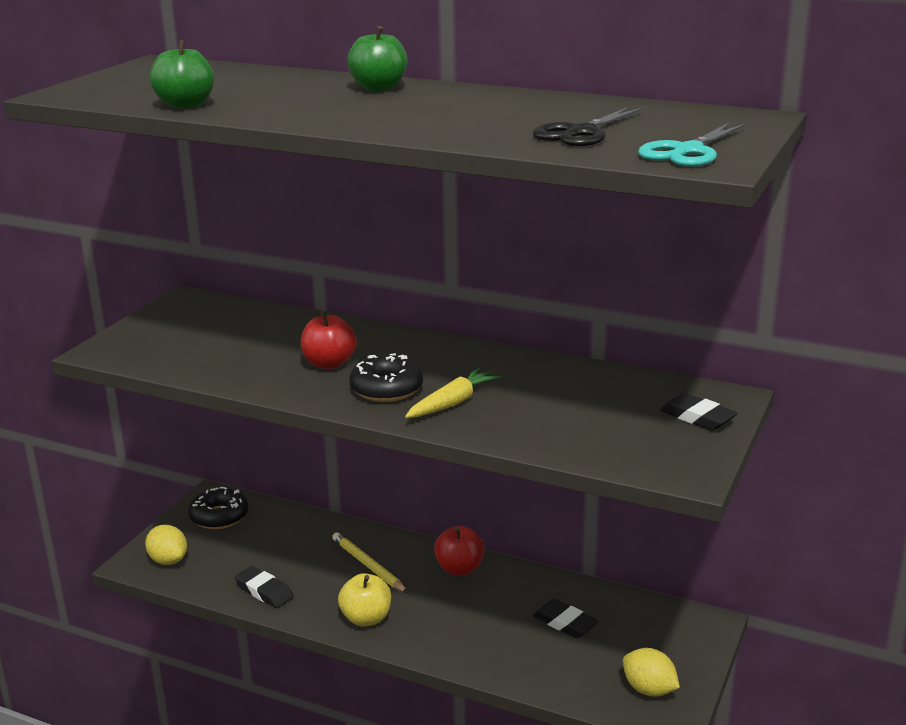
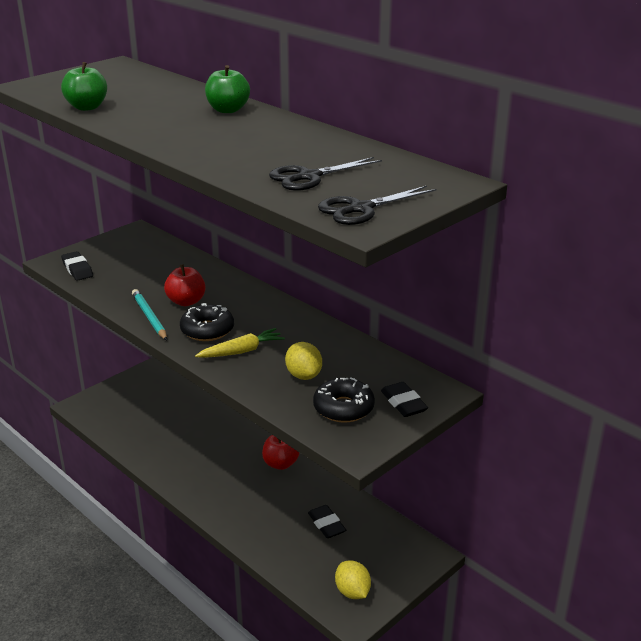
camera: 20 degrees right, 5 degrees up
yellow lemon [145,525,187,565] -> yellow lemon moved to [285,342,322,380]
black donut [188,487,248,529] -> black donut moved to [313,378,375,422]
black eraser [235,566,294,608] -> black eraser moved to [61,251,93,281]
yellow pencil [332,532,408,593] -> none
yellow apple [338,573,391,627] -> none
turquoise scissors [638,122,748,167] -> black scissors [318,186,437,225]
none -> turquoise pencil [132,289,167,340]

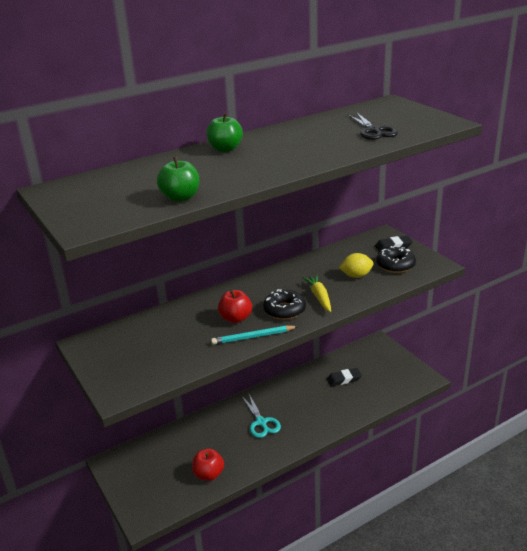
camera: 75 degrees left, 0 degrees up
black eraser [61,251,93,281] -> none
red apple [262,435,300,470] -> red apple moved to [192,449,224,481]
black scissors [318,186,437,225] -> none
yellow lemon [335,560,371,599] -> none
none -> turquoise scissors [242,394,281,438]

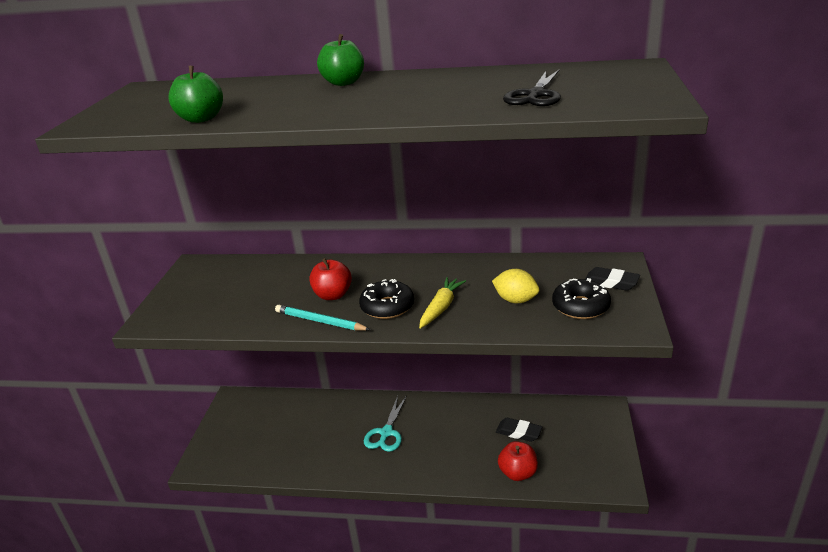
camera: 40 degrees right, 0 degrees up
red apple [192,449,224,481] -> red apple moved to [498,441,538,481]

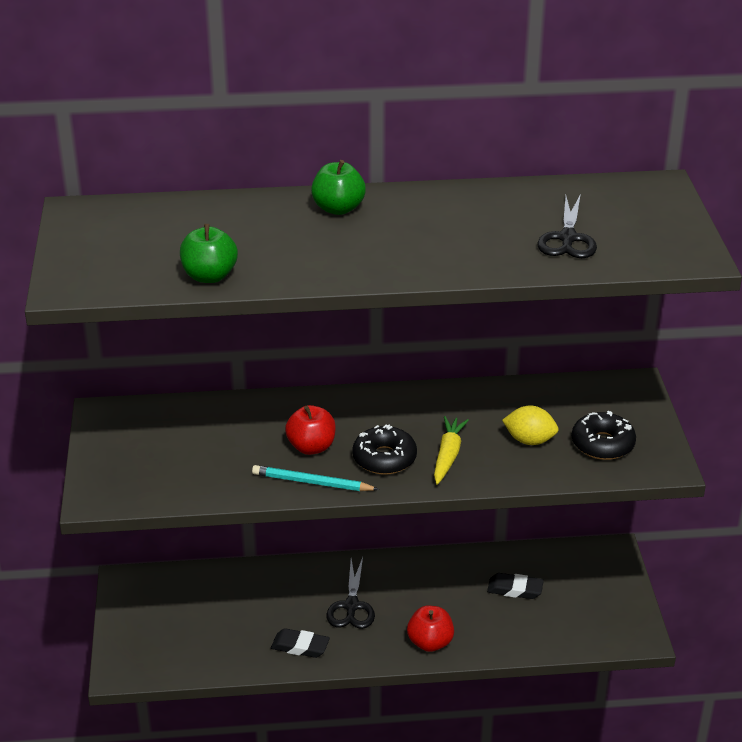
camera: 15 degrees left, 5 degrees up
turquoise scissors [364,396,407,452] -> black scissors [326,557,375,629]
red apple [498,441,538,481] -> red apple moved to [407,606,454,652]
black eraser [585,267,640,291] -> black eraser moved to [271,628,330,658]

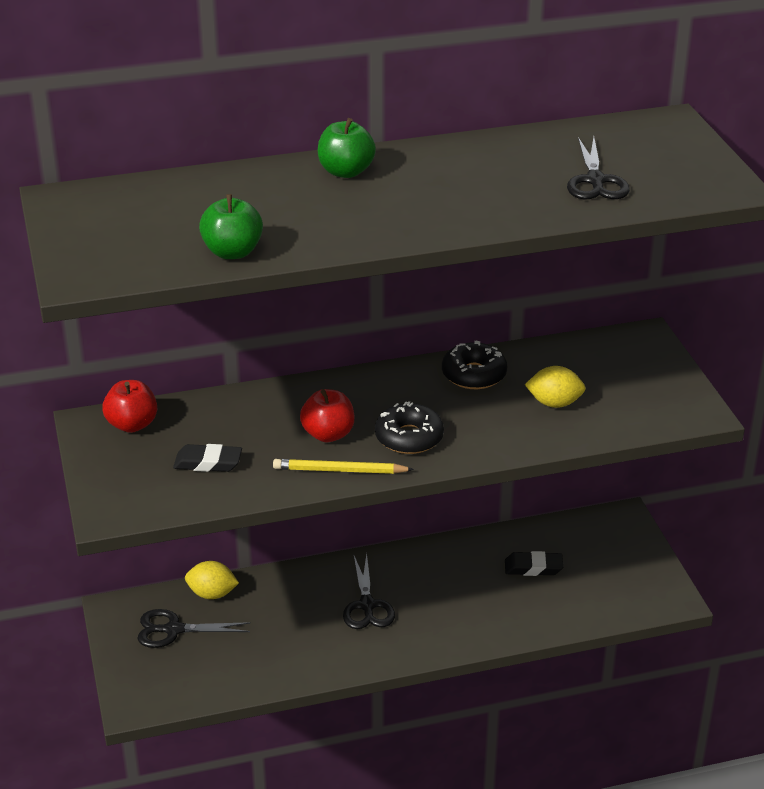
camera: 10 degrees left, 0 degrees up
turquoise pencil [252,465,379,491] -> yellow pencil [273,459,414,474]
black eraser [271,628,330,658] -> black eraser moved to [173,444,242,472]
red apple [407,606,454,652] -> red apple moved to [102,380,157,433]
yellow carrot [434,416,469,485] -> none
black donut [572,411,636,460] -> black donut moved to [442,341,507,389]
none -> black scissors [137,609,251,648]
none -> yellow lemon [185,561,239,599]

